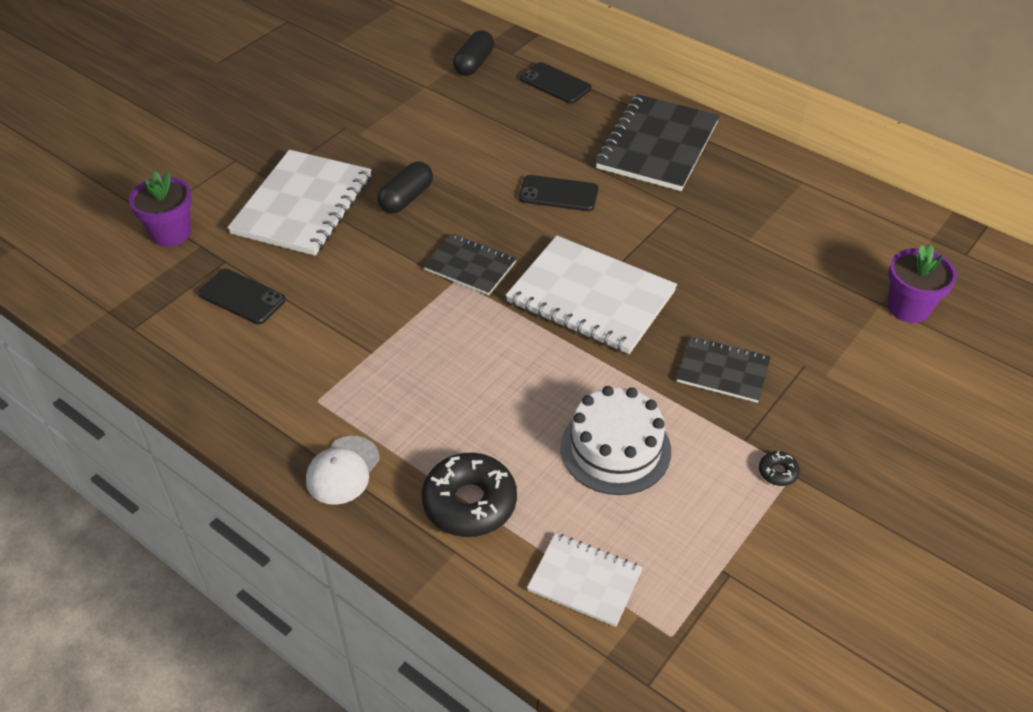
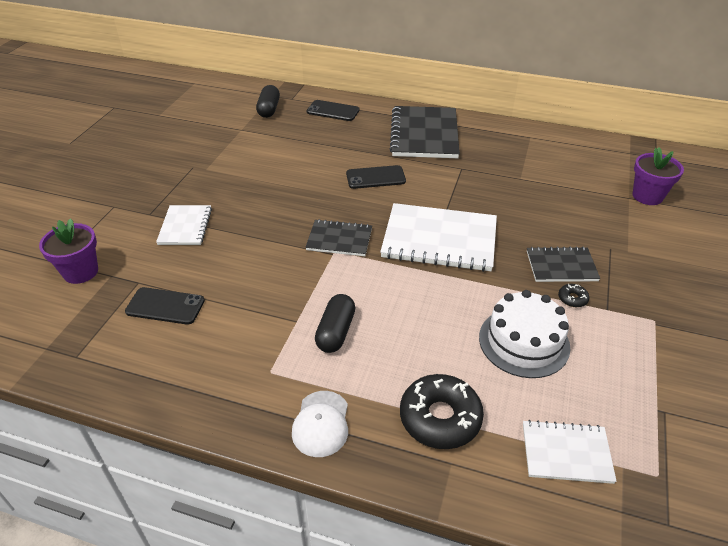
camera: 20 degrees left, 5 degrees down
white notebook [227,150,372,256] -> white notebook [156,205,212,245], size x0.56
black capsule [377,161,433,213] -> black capsule moved to [315,294,356,353]
black donut [759,451,800,486] -> black donut moved to [558,284,589,307]

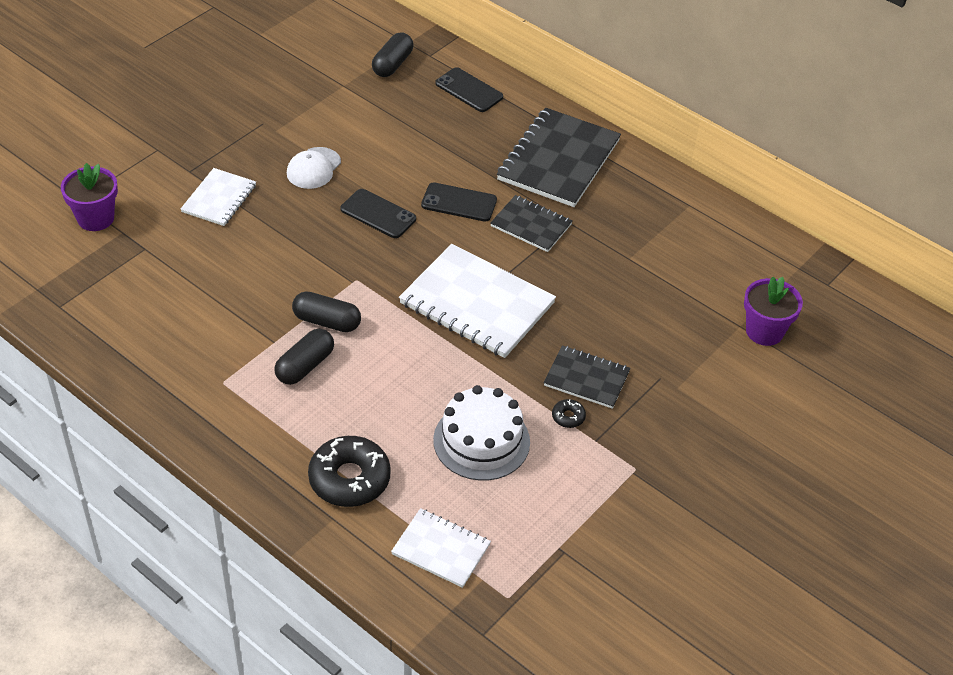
camera: 20 degrees right, 5 degrees up
black phone [125,287,205,325] -> black phone moved to [340,189,416,238]
white cap [292,391,348,457] -> white cap moved to [287,147,341,189]
black notebook [305,219,372,256] -> black notebook moved to [490,195,572,252]
none -> black capsule [292,292,361,332]

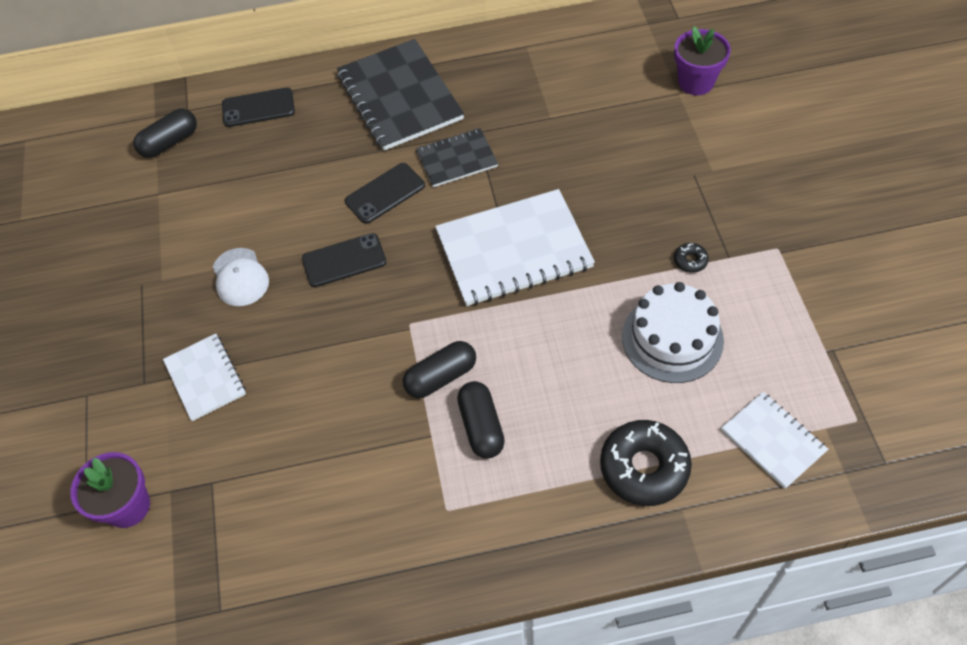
camera: 45 degrees left, 10 degrees up
black capsule [372,32,413,77] -> black capsule turned 75 degrees clockwise [133,109,197,158]
white notebook [391,508,491,588] -> white notebook turned 75 degrees clockwise [721,392,828,489]
black notebook [544,345,631,409] -> none

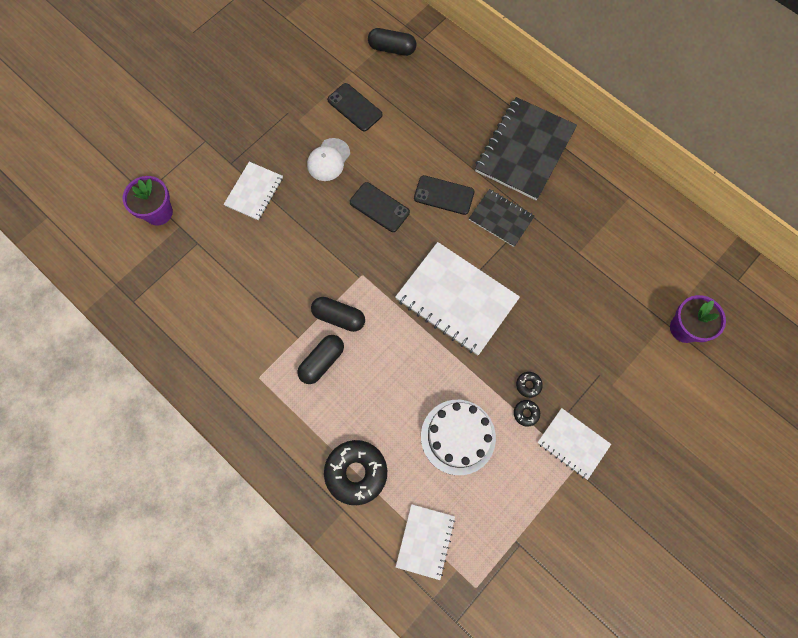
camera: 50 degrees right, 15 degrees up
black phone [222,88,295,127] -> black phone moved to [327,83,383,131]
none -> black donut [516,372,543,398]
none -> white notebook [537,408,611,480]

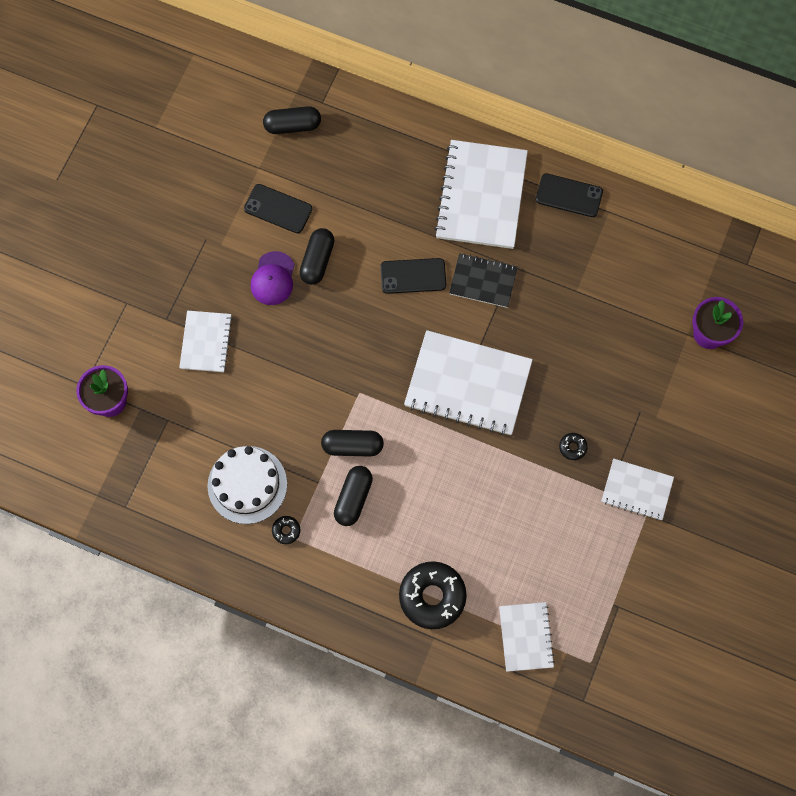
camera: 20 degrees left, 0 degrees up
white cap [307,138,350,181] -> purple cap [251,251,295,305]
black phone [350,182,410,232] -> black phone moved to [536,173,603,217]
white cake [421,400,496,475] -> white cake moved to [207,446,287,524]
black notebook [475,97,577,200] -> white notebook [434,140,528,249]
black donut [514,400,540,427] -> black donut moved to [272,516,300,544]
none -> black capsule [299,228,335,285]

